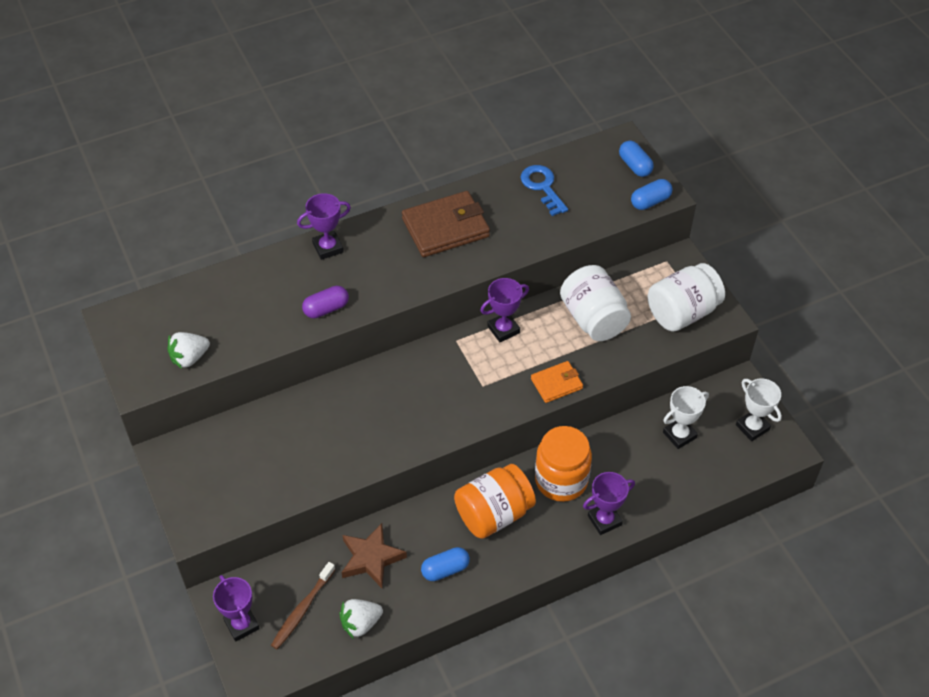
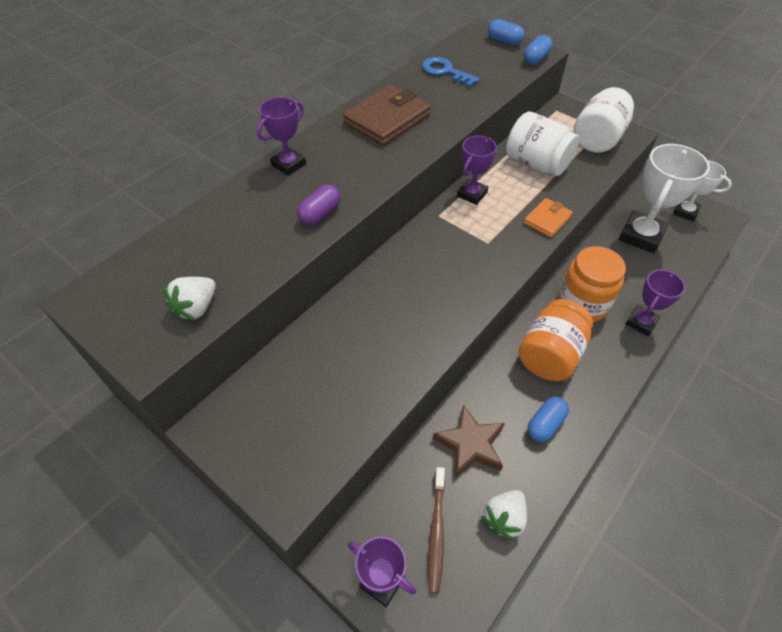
camera: 25 degrees left, 0 degrees up
white trophy [663,386,709,449] -> white trophy [619,144,710,253], size x1.68

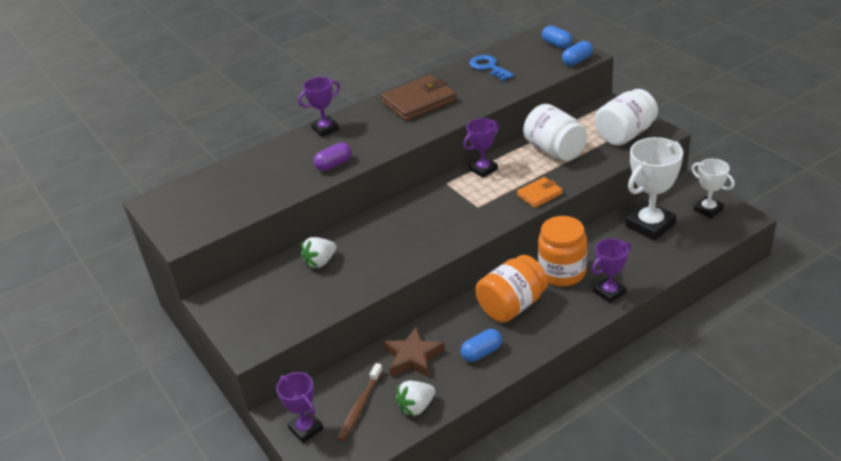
camera: 20 degrees right, 15 degrees down
white strawberry [164,277,216,320] -> white strawberry moved to [301,237,336,268]

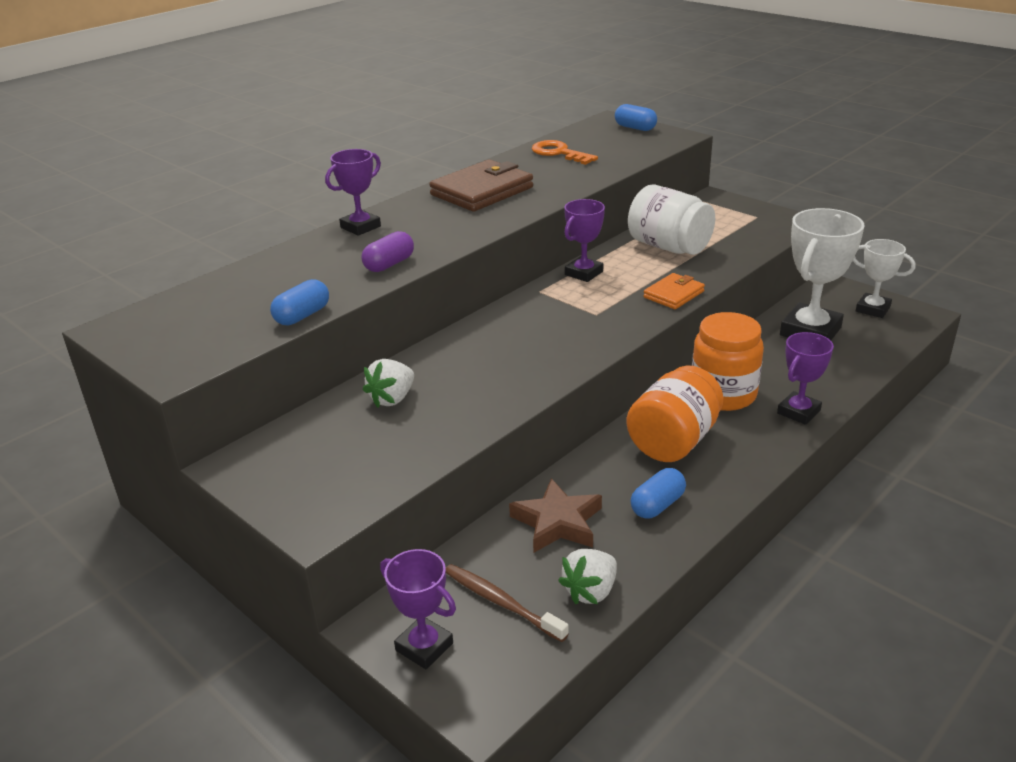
camera: 15 degrees left, 5 degrees down
brown toothbrush [337,363,383,441] -> brown toothbrush turned 120 degrees clockwise [446,564,569,642]
blue key [469,55,514,81] -> orange key [531,140,598,165]
blue capsule [562,41,593,66] -> blue capsule moved to [270,279,329,325]
white jar [595,89,658,146] -> none

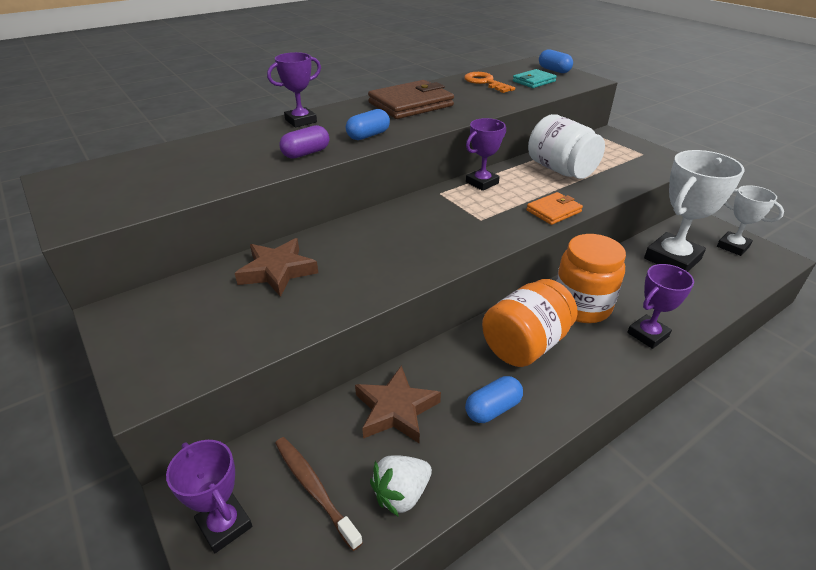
camera: 10 degrees right, 5 degrees up
blue capsule [270,279,329,325] -> blue capsule moved to [346,109,390,140]
white strawberry [363,359,414,408] -> brown star [235,238,318,297]
none -> turquoise wallet [513,69,557,88]

